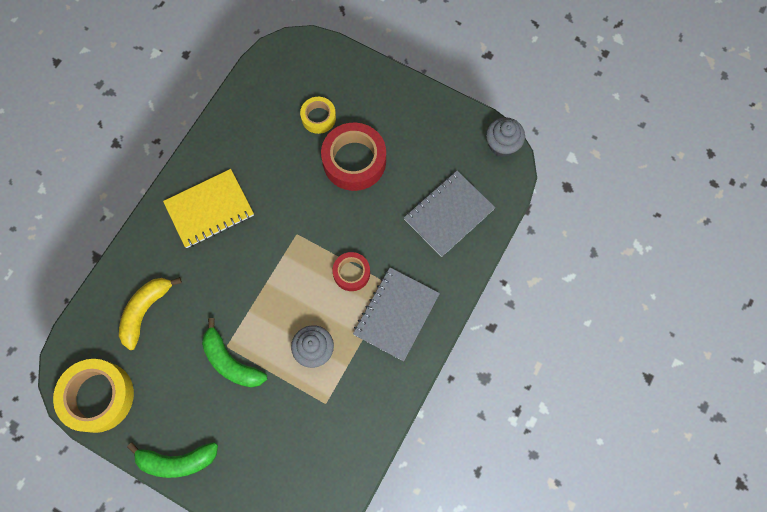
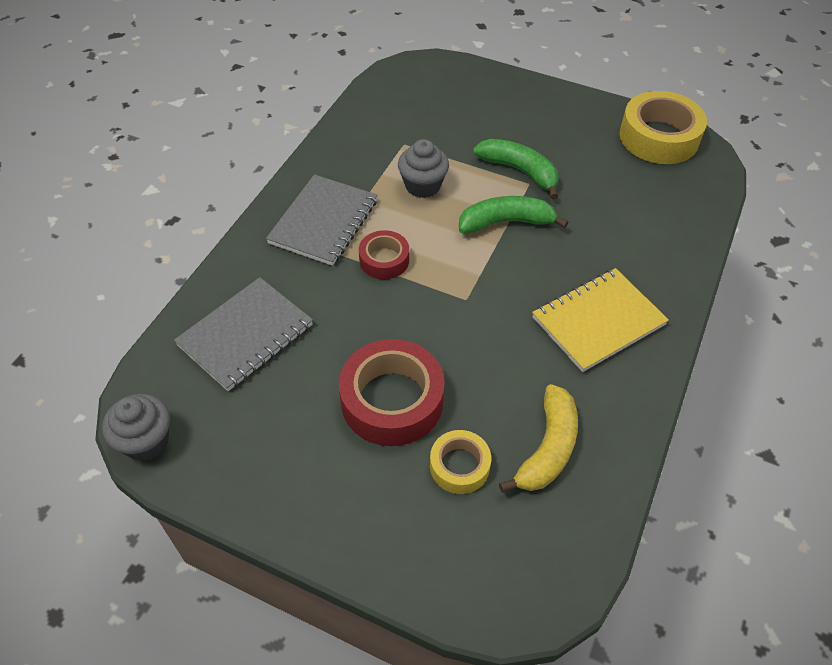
camera: 175 degrees right, 20 degrees down
yellow banana [119,277,182,350] -> yellow banana moved to [499,384,578,493]
green banana [127,442,218,478] -> green banana moved to [459,196,568,233]

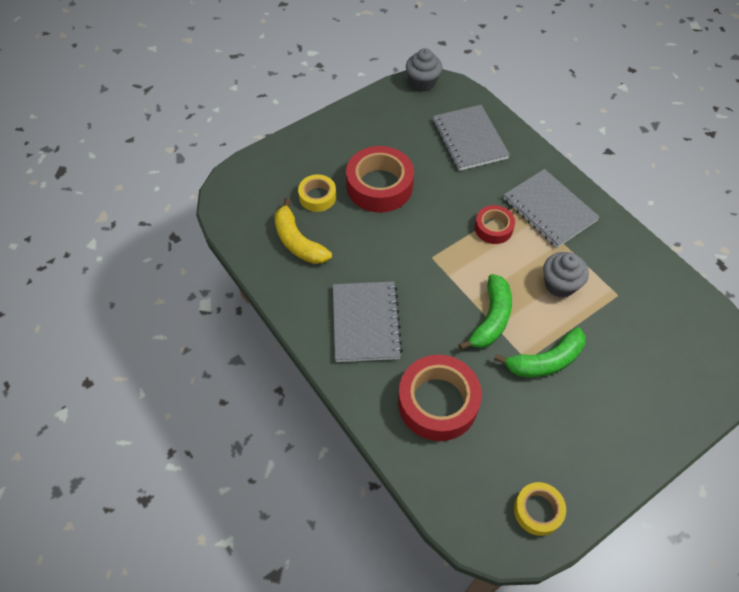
camera: 120 degrees right, 5 degrees up
yellow notebook [532,268,669,372] -> grey notebook [333,281,403,362]
yellow tape [620,91,707,164] -> yellow tape [514,482,566,536], size x0.56
none -> red tape [398,355,482,441]

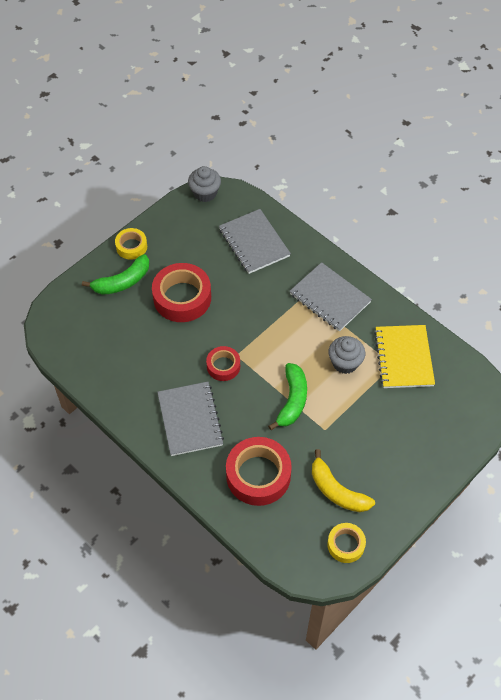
camera: 10 degrees left, 0 degrees up
yellow banana [274,198,332,264] -> yellow banana moved to [312,449,375,512]
yellow tape [298,175,336,212] -> yellow tape moved to [115,228,147,260]
red tape [475,205,515,244] -> red tape moved to [206,346,240,381]
green banana [494,327,586,378] -> green banana moved to [82,254,149,295]
none -> yellow notebook [374,325,435,388]

